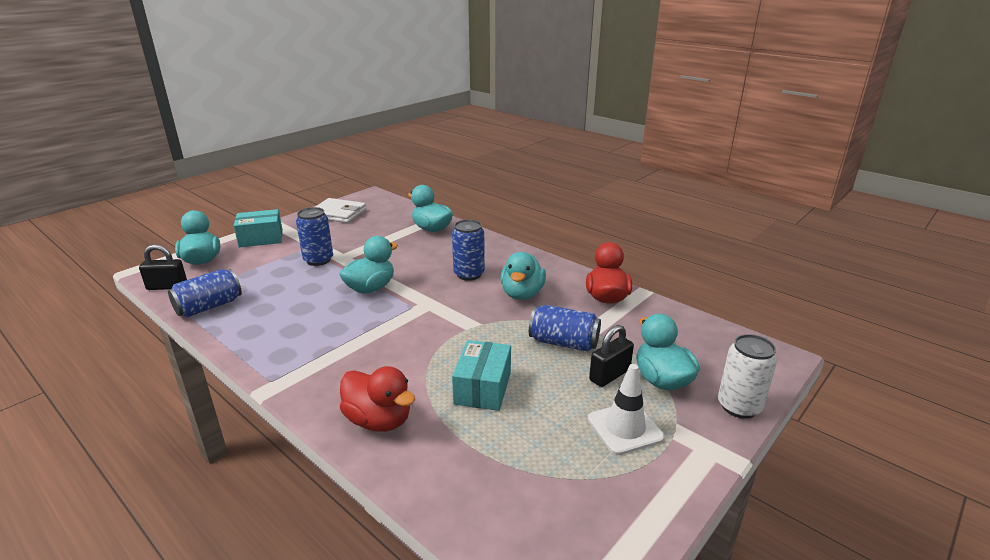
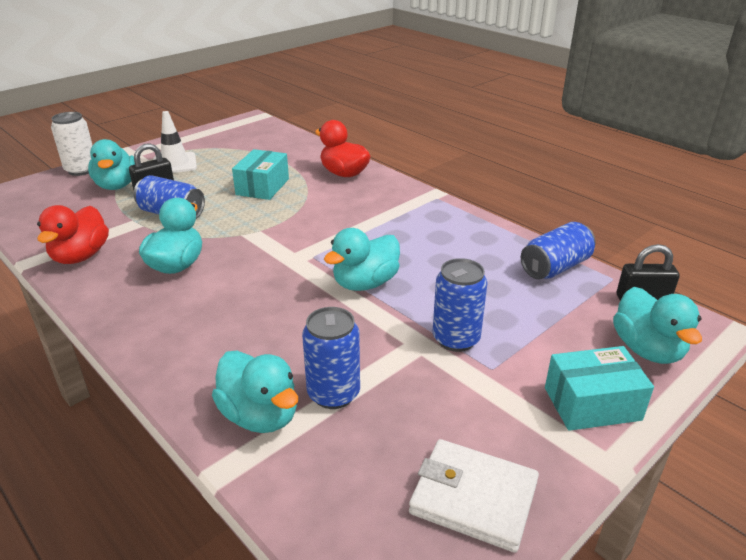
camera: 175 degrees left, 5 degrees up
blue can [452,219,485,281] -> blue can moved to [302,307,360,409]

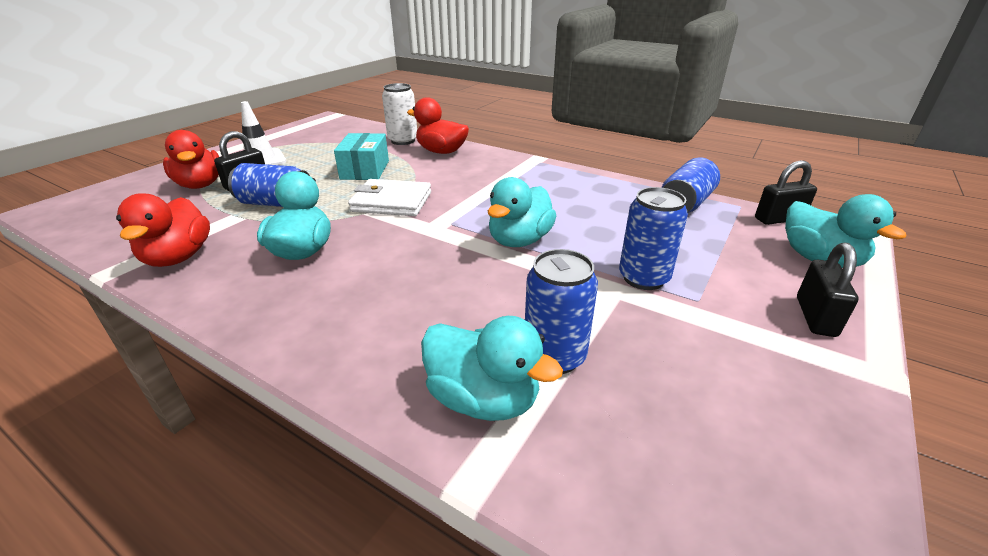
camera: 15 degrees left, 0 degrees up
white can [51,112,93,176] -> white can moved to [382,83,417,145]
turquoise duck [88,139,135,190] -> red duck [163,130,219,189]
white wallet [409,439,539,553] -> white wallet moved to [348,179,431,216]
turquoise box [545,346,654,431] -> black padlock [797,243,859,337]

